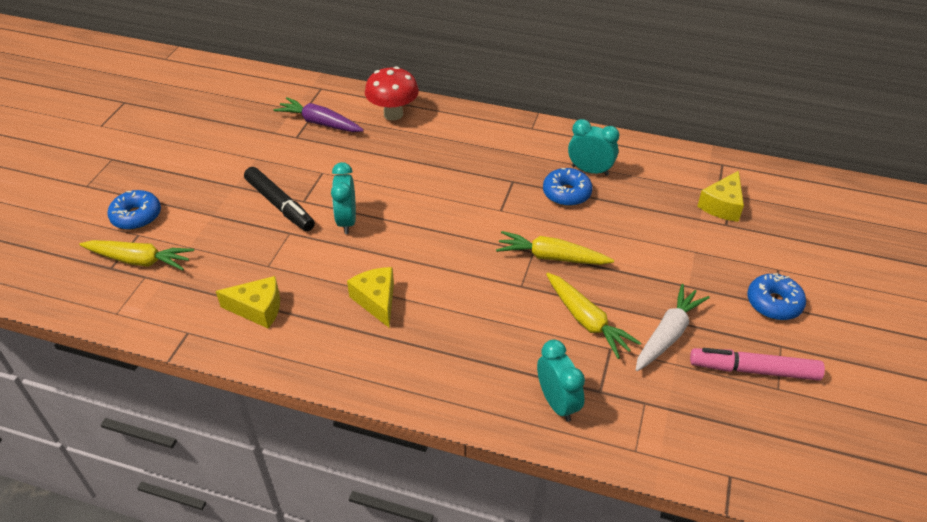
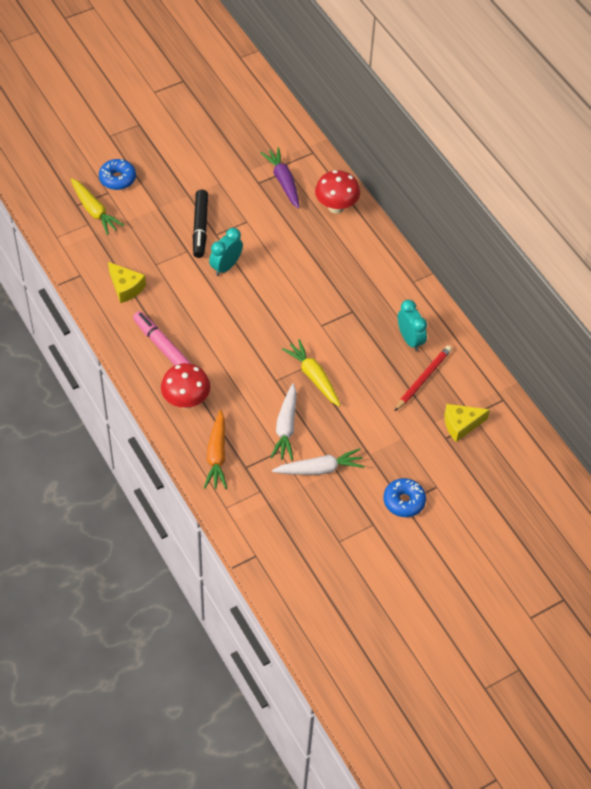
camera: 40 degrees right, 10 degrees up
yellow cheese [347,267,394,327] -> none
turquoise clock [537,339,585,422] -> orange carrot [204,410,227,489]
blue donut [543,168,592,206] -> none
yellow carrot [546,273,641,359] -> white carrot [270,383,297,461]
pink marker [690,348,825,381] -> pink marker moved to [133,311,191,365]
none -> red mushroom [161,363,210,409]
none -> red pencil [395,345,452,411]

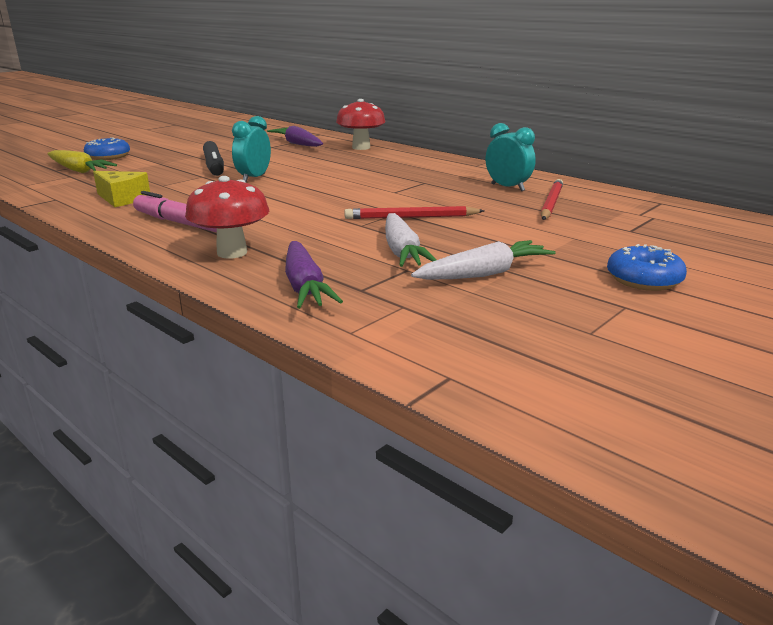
camera: 15 degrees left, 30 degrees down
orange carrot [204,410,227,489] -> purple carrot [285,241,343,309]
yellow carrot [282,339,341,407] -> red pencil [344,206,484,219]
yellow cheese [445,404,490,442] -> none

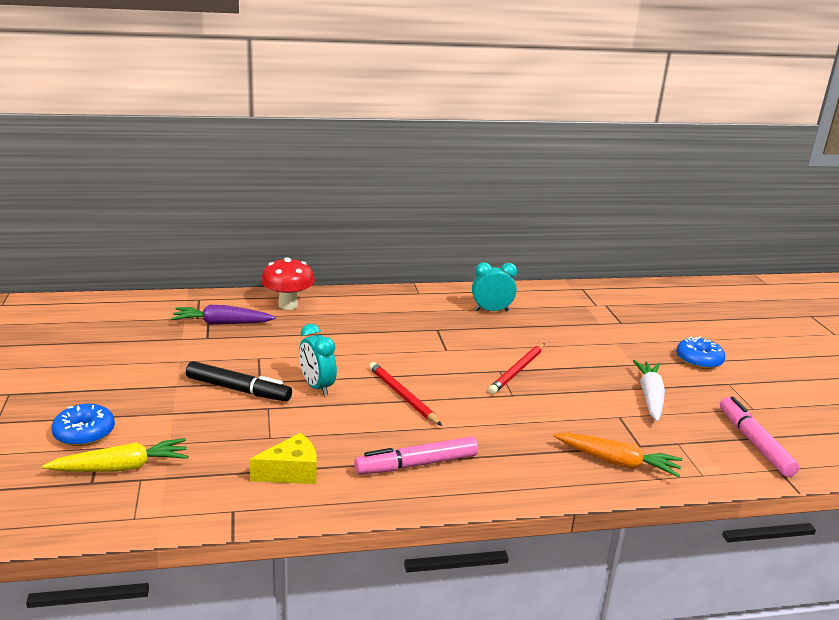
camera: 55 degrees left, 0 degrees up
red mushroom [185,176,269,259] -> none
purple carrot [285,241,343,309] -> orange carrot [554,433,682,478]
white carrot [385,213,437,267] -> none
red pencil [541,179,563,220] -> red pencil moved to [369,362,442,426]
none -> pink marker [720,396,799,477]

